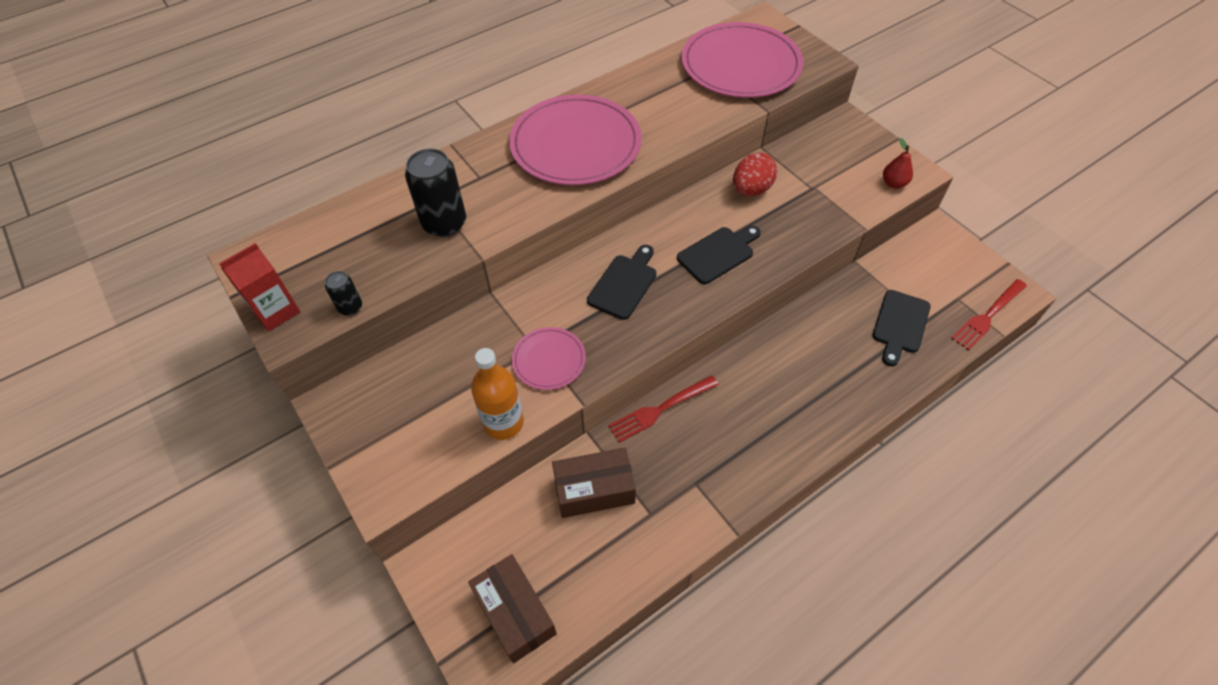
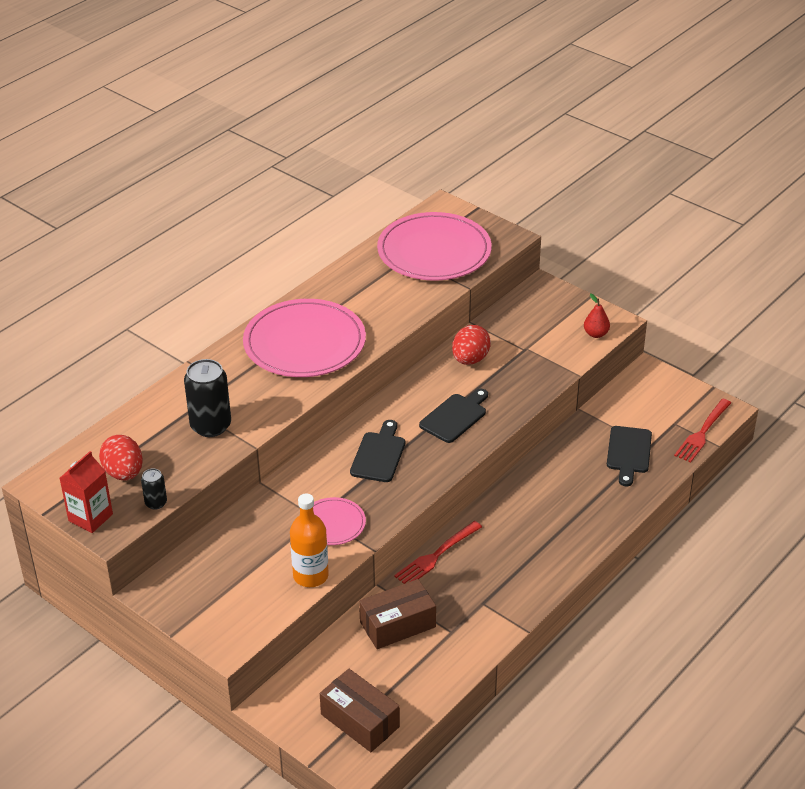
camera: 15 degrees left, 15 degrees down
none -> red egg [99,435,143,480]

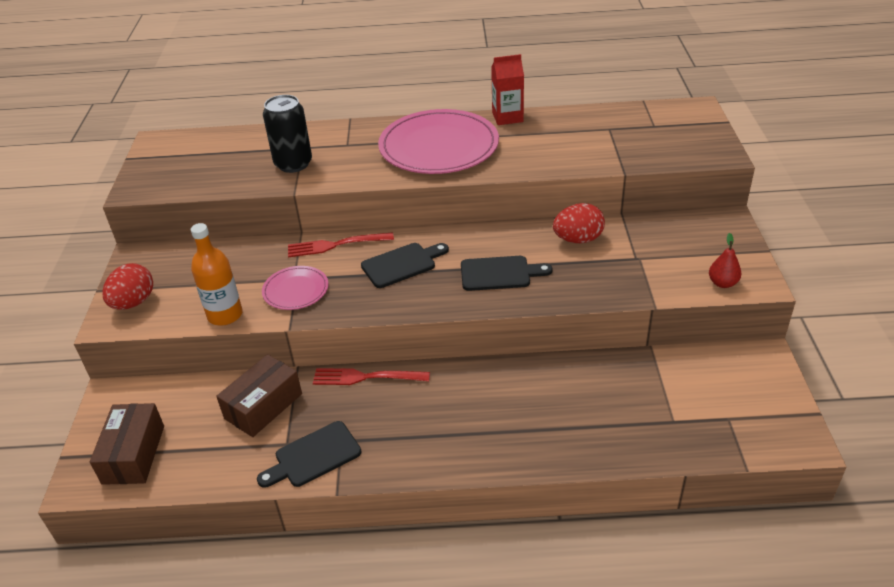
camera: 50 degrees right, 0 degrees up
red carton [60,451,113,533] -> red carton moved to [491,54,524,125]
red egg [99,435,143,480] -> red egg moved to [102,263,153,310]
black can [141,469,167,510] -> none
brown box [359,579,436,649] -> brown box turned 75 degrees counterclockwise [216,354,302,437]
pink plate [377,212,492,281] -> none
black cutting board [607,426,652,486] -> black cutting board moved to [257,421,361,488]
red fork [674,399,731,463] -> red fork moved to [288,232,394,257]

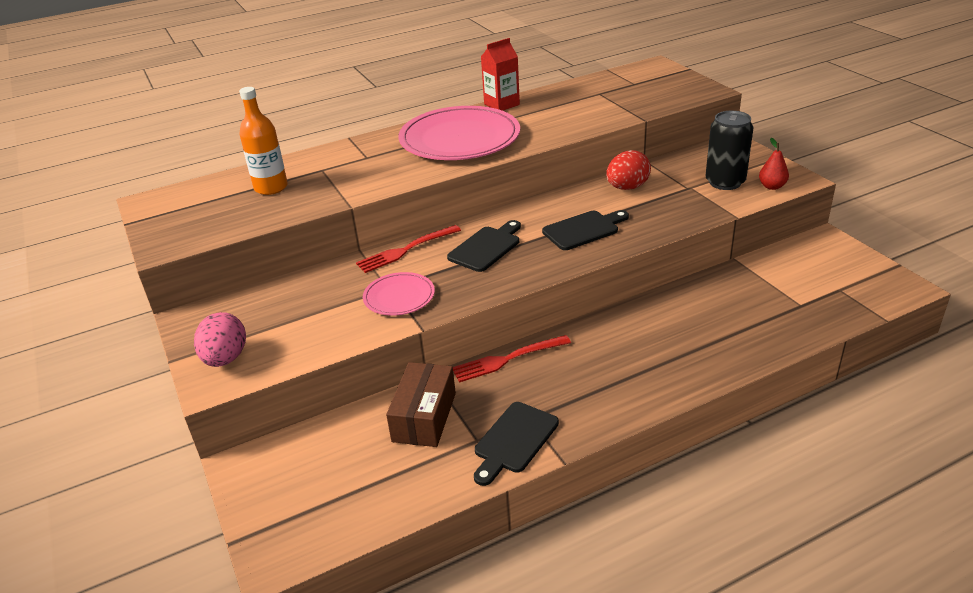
camera: 25 degrees left, 5 degrees down
brown box [90,403,164,485] -> none
red egg [102,263,153,310] -> pink egg [194,312,246,367]
orange bottle [191,223,243,326] -> orange bottle moved to [239,87,288,195]
black can [263,95,312,173] -> black can moved to [705,111,754,190]

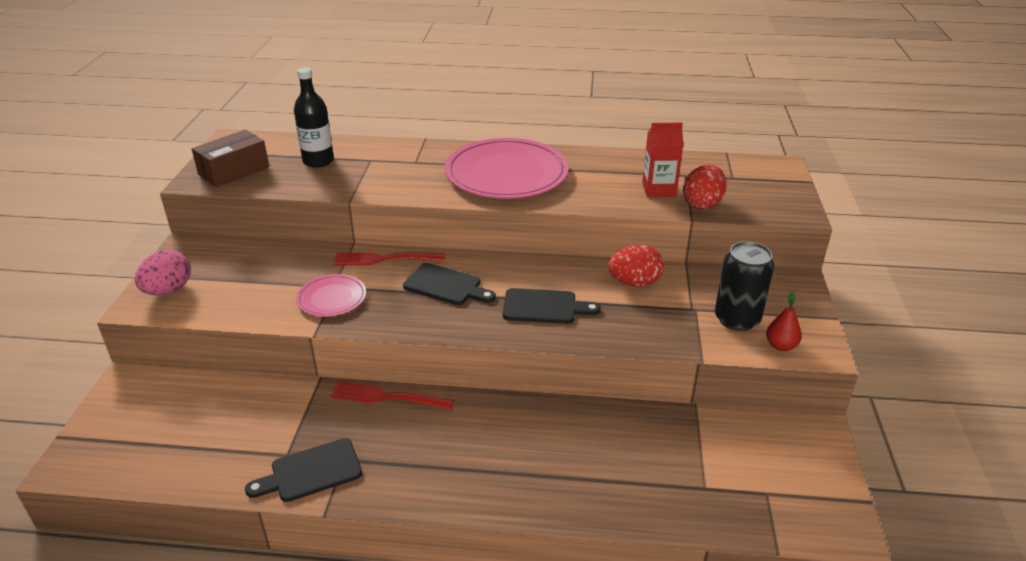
camera: 30 degrees right, 0 degrees up
orange bottle [239,87,288,195] -> black bottle [294,67,334,168]
brown box [386,362,456,447] -> brown box moved to [192,130,269,187]
black cutting board [447,220,521,272] -> black cutting board turned 45 degrees clockwise [403,263,496,305]
red carton [481,38,520,111] -> red carton moved to [642,123,683,197]
none -> red egg [683,165,727,210]

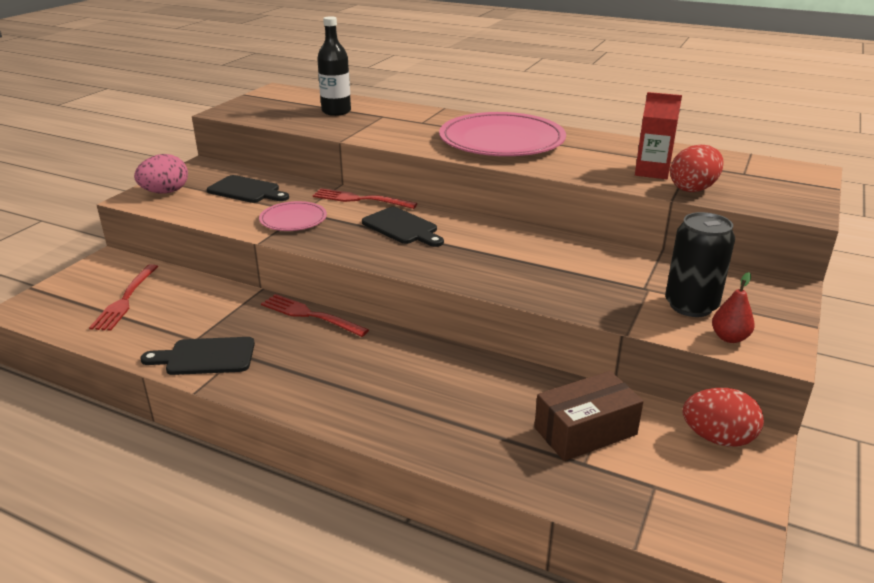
camera: 20 degrees right, 5 degrees down
brown box [192,130,269,187] -> brown box moved to [534,371,644,461]
black cutting board [503,288,601,324] -> black cutting board moved to [207,175,289,203]
red egg [608,245,664,287] -> red egg moved to [683,388,764,447]
none -> red fork [89,264,159,331]

